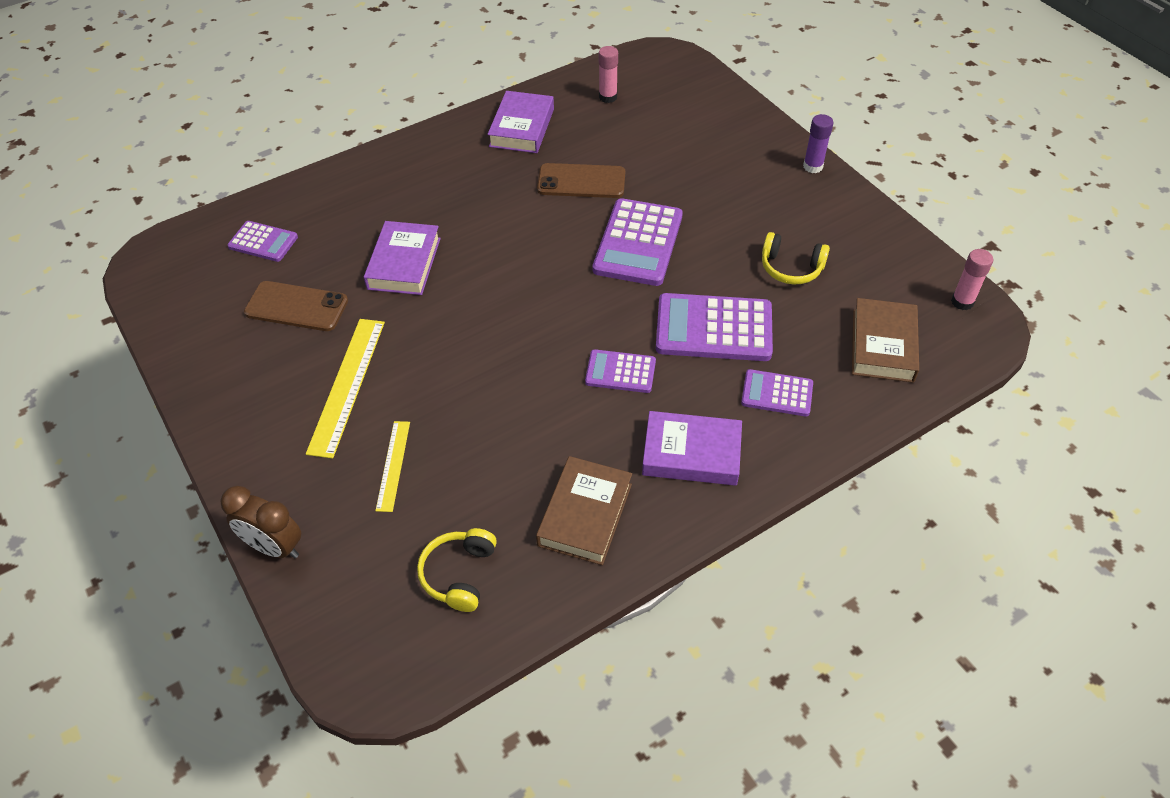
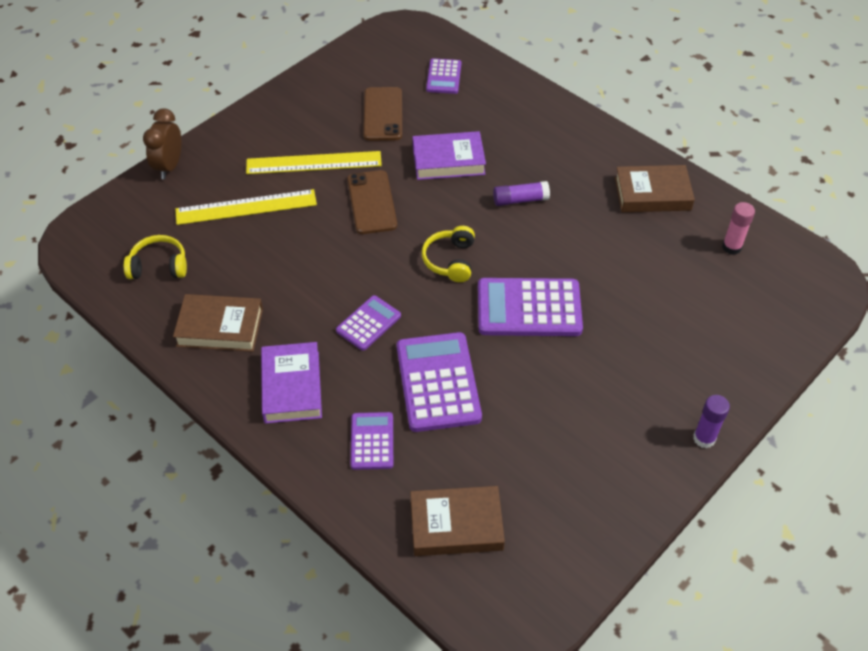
camera: 75 degrees right, 0 degrees up
yellow ruler [375,421,410,512] -> yellow ruler [175,189,317,225], size x1.72
purple book [488,91,554,153] -> brown book [615,165,695,212]
brown phone [537,163,625,198] -> brown phone moved to [347,170,397,234]
purple calculator [585,349,656,393] -> purple calculator turned 45 degrees clockwise [336,295,401,351]
yellow headphones [762,232,830,285] -> yellow headphones moved to [422,226,475,282]
pink glue stick [951,249,993,310] -> none
none -> purple glue stick [493,181,550,206]

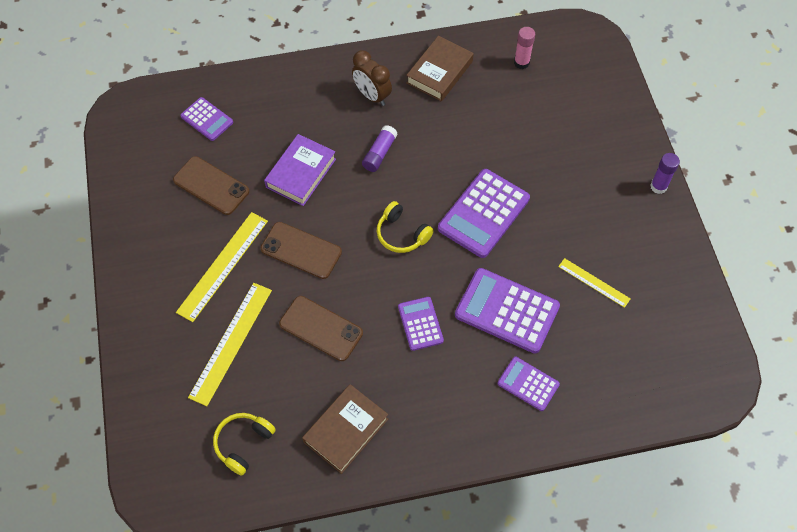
camera: 55 degrees left, 10 degrees up
brown clock [143,109,181,179] -> brown clock moved to [352,50,392,106]
purple book [261,342,322,424] -> none
brown book [410,486,505,556] -> none
none -> brown phone [279,296,363,361]
none -> yellow ruler [558,258,631,308]

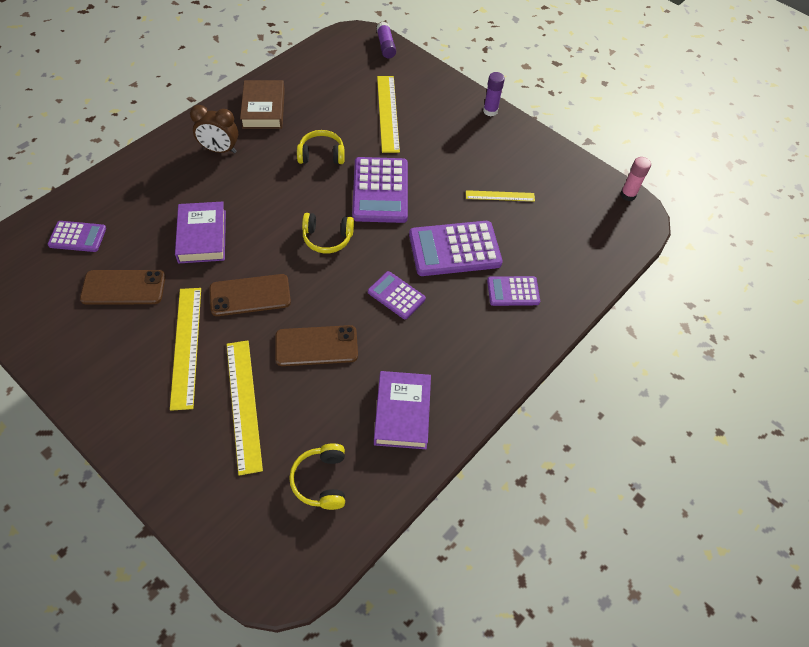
camera: 40 degrees left, 5 degrees down
brown book [302,384,388,474] -> purple book [374,371,431,449]
purple glue stick [362,125,398,172] -> purple glue stick moved to [376,22,396,58]
pink glue stick [514,27,535,69] -> pink glue stick moved to [620,157,651,201]
none -> yellow headphones [297,130,344,164]
none -> yellow ruler [377,76,400,153]

